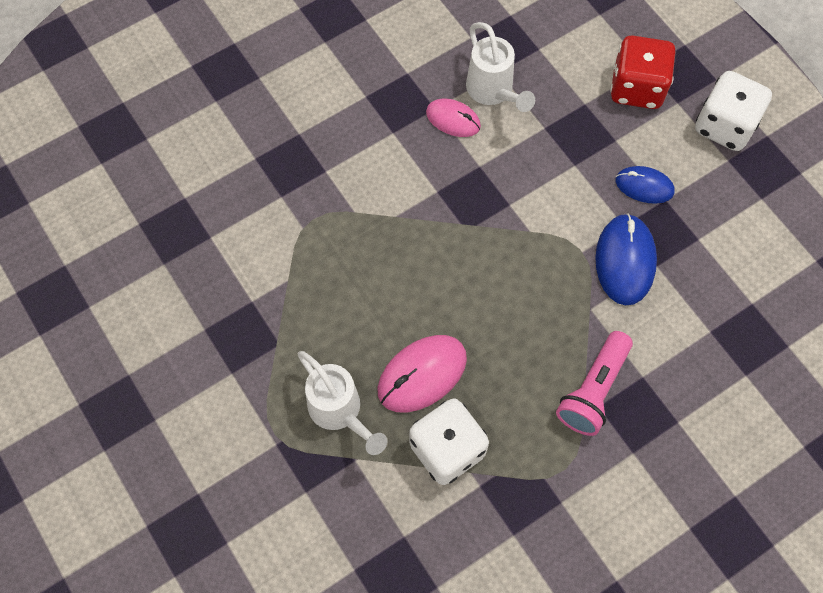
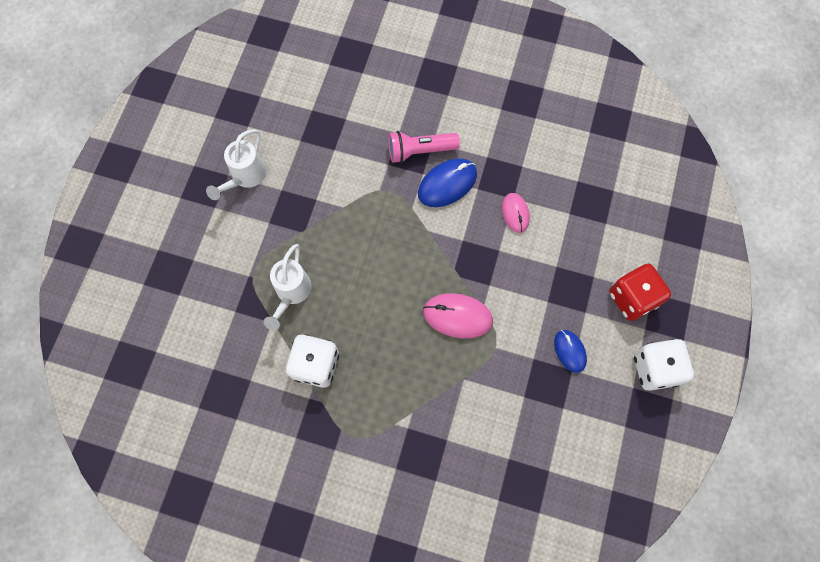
camera: 50 degrees right, 5 degrees up
pink mouse [377,335,467,413] -> pink mouse moved to [423,293,493,338]
white watering can [466,22,535,112] -> white watering can moved to [206,129,266,200]
pink flashlight [556,331,633,436] -> pink flashlight moved to [388,131,460,163]
blue mouse [595,214,657,306] -> blue mouse moved to [418,159,477,207]

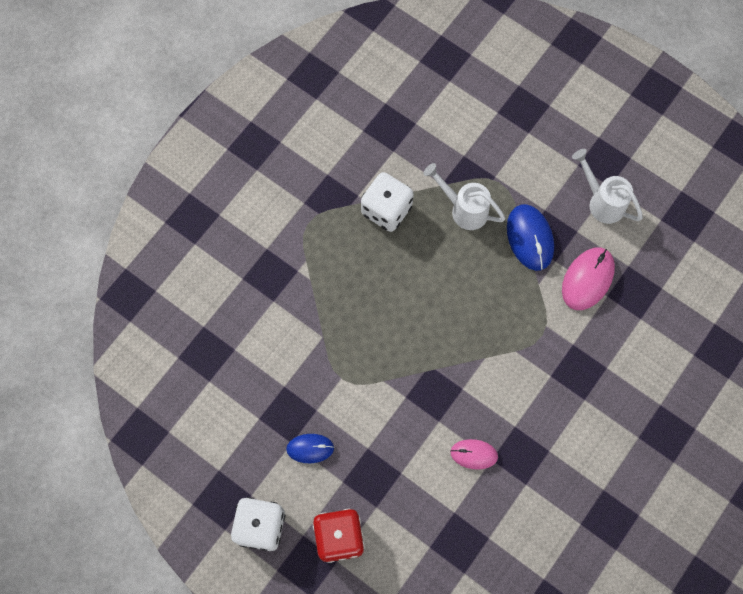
camera: 110 degrees right, 0 degrees up
pink flashlight [388,131,460,163] -> none
blue mouse [418,159,477,207] -> blue mouse moved to [507,204,554,271]
pink mouse [423,293,493,338] -> pink mouse moved to [562,247,615,310]

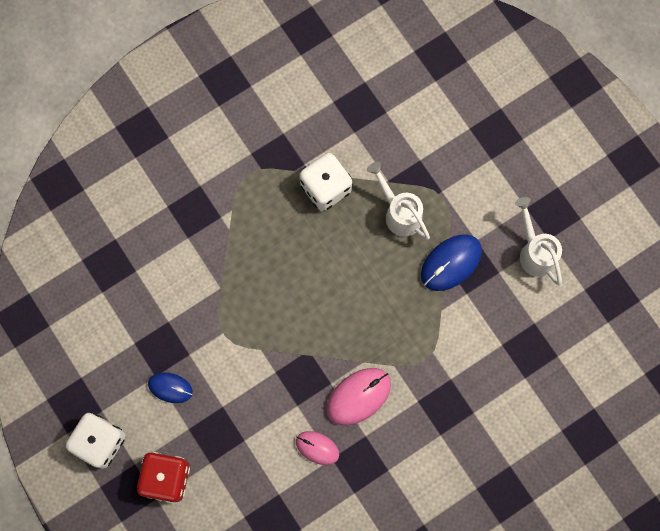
camera: 20 degrees right, 5 degrees up
blue mouse [507,204,554,271] -> blue mouse turned 45 degrees clockwise [421,235,482,291]
pink mouse [562,247,615,310] -> pink mouse moved to [327,368,391,425]

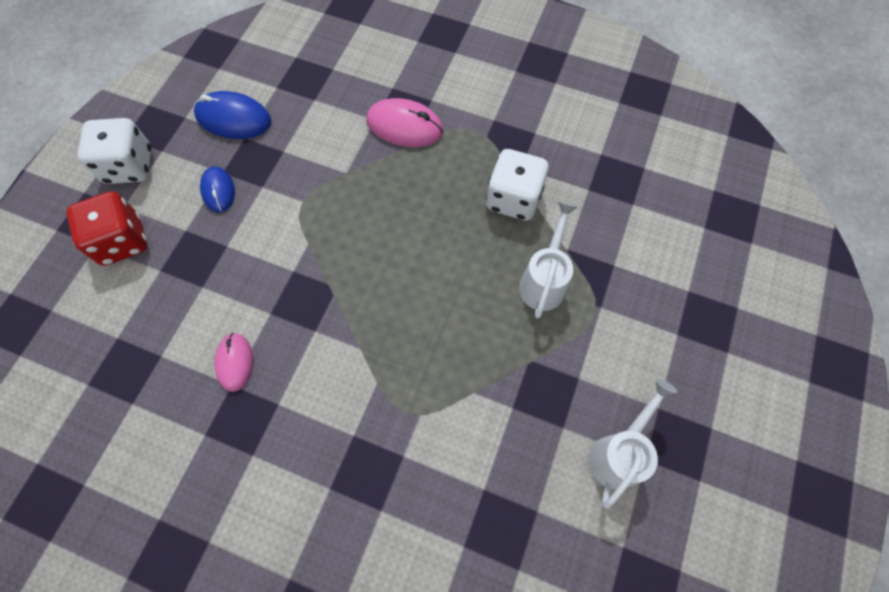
camera: 55 degrees right, 10 degrees down
pink mouse [327,368,391,425] -> pink mouse moved to [366,98,443,147]
blue mouse [421,235,482,291] -> blue mouse moved to [194,91,271,139]

